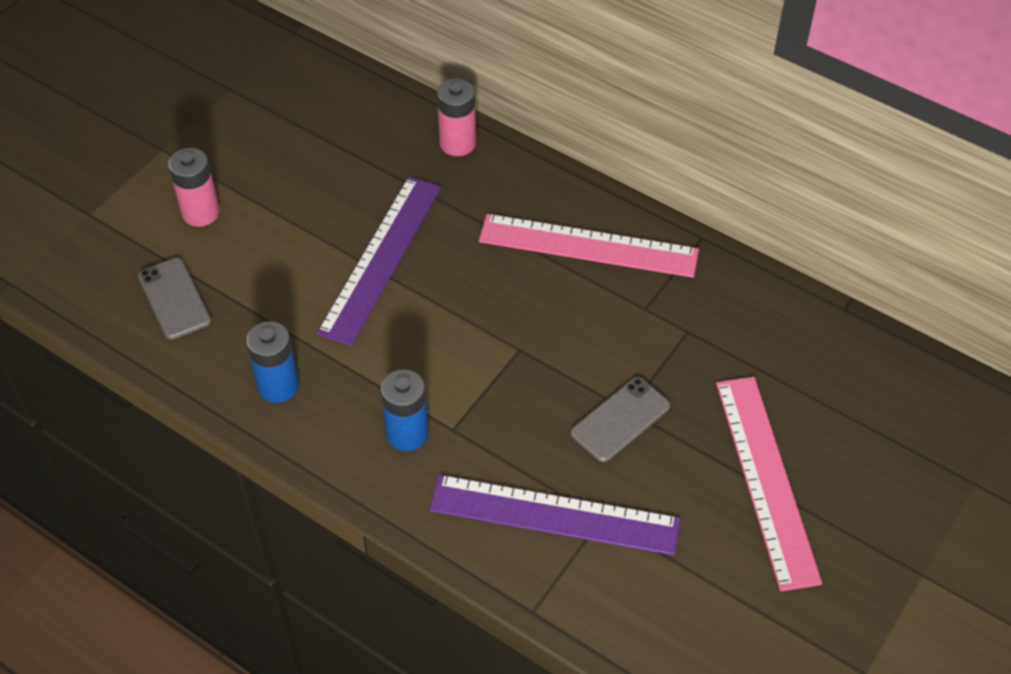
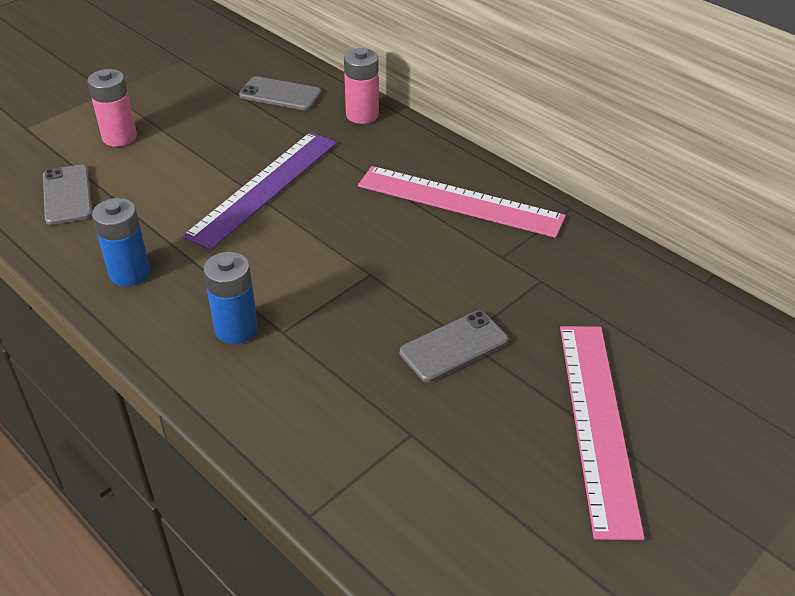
camera: 10 degrees right, 10 degrees down
purple ruler [429,475,680,555] -> none
none -> grey phone [239,76,321,110]

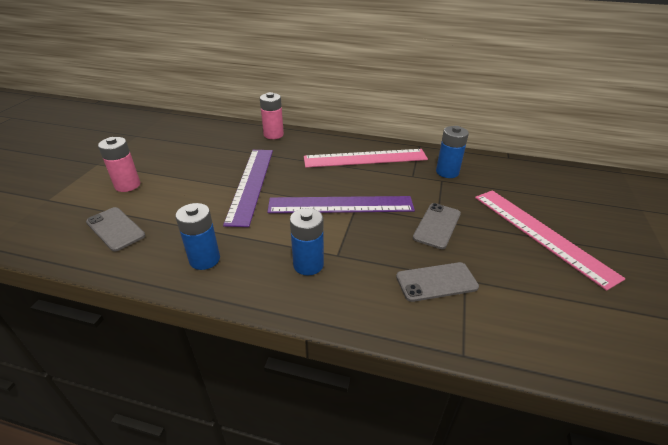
camera: 30 degrees left, 5 degrees down
grey phone [239,76,321,110] -> grey phone moved to [396,262,479,302]
none -> purple ruler [267,196,415,213]
none -> blue battery [436,126,469,178]

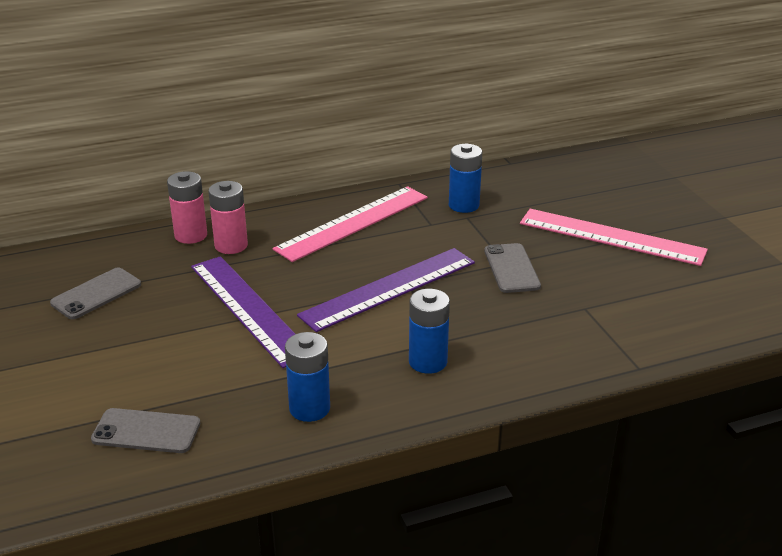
camera: 35 degrees left, 5 degrees down
pink battery [98,137,140,192] -> pink battery moved to [208,181,248,254]
grey phone [396,262,479,302] -> grey phone moved to [50,268,141,319]

